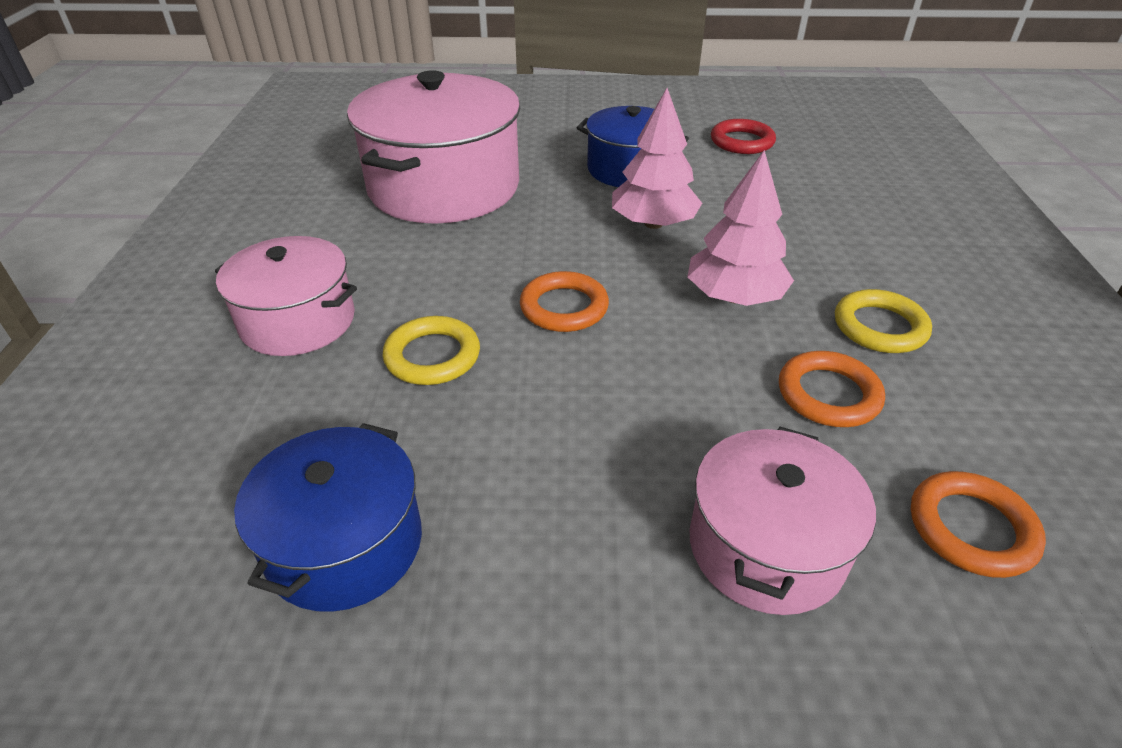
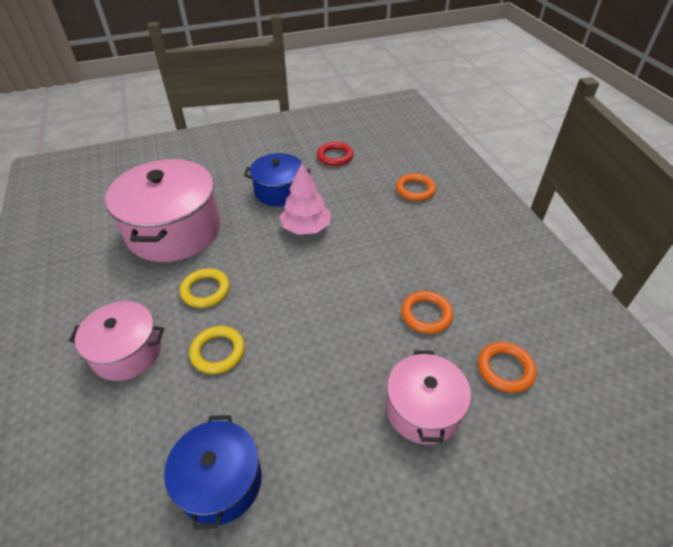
camera: 20 degrees left, 5 degrees up
orange ring [520,271,609,332] -> orange ring moved to [396,173,436,201]
pink tree [687,150,794,306] -> none
yellow ring [835,289,932,353] -> yellow ring moved to [180,268,230,308]

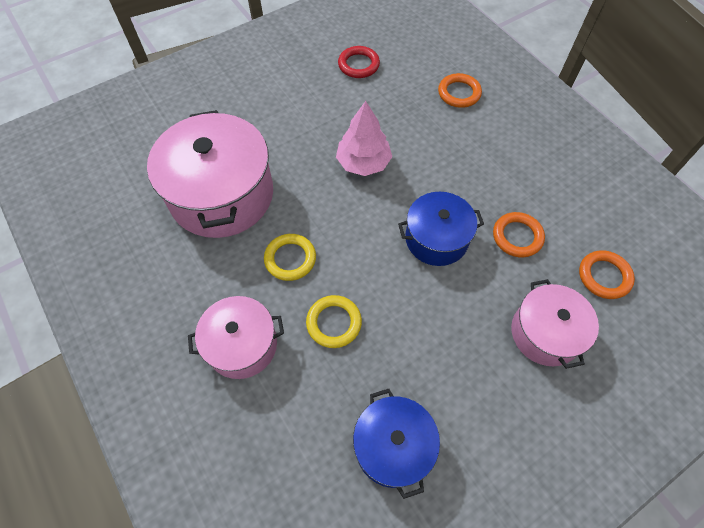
camera: 15 degrees left, 15 degrees up
blue pot [244,153,310,206] -> blue pot moved to [398,192,484,266]

